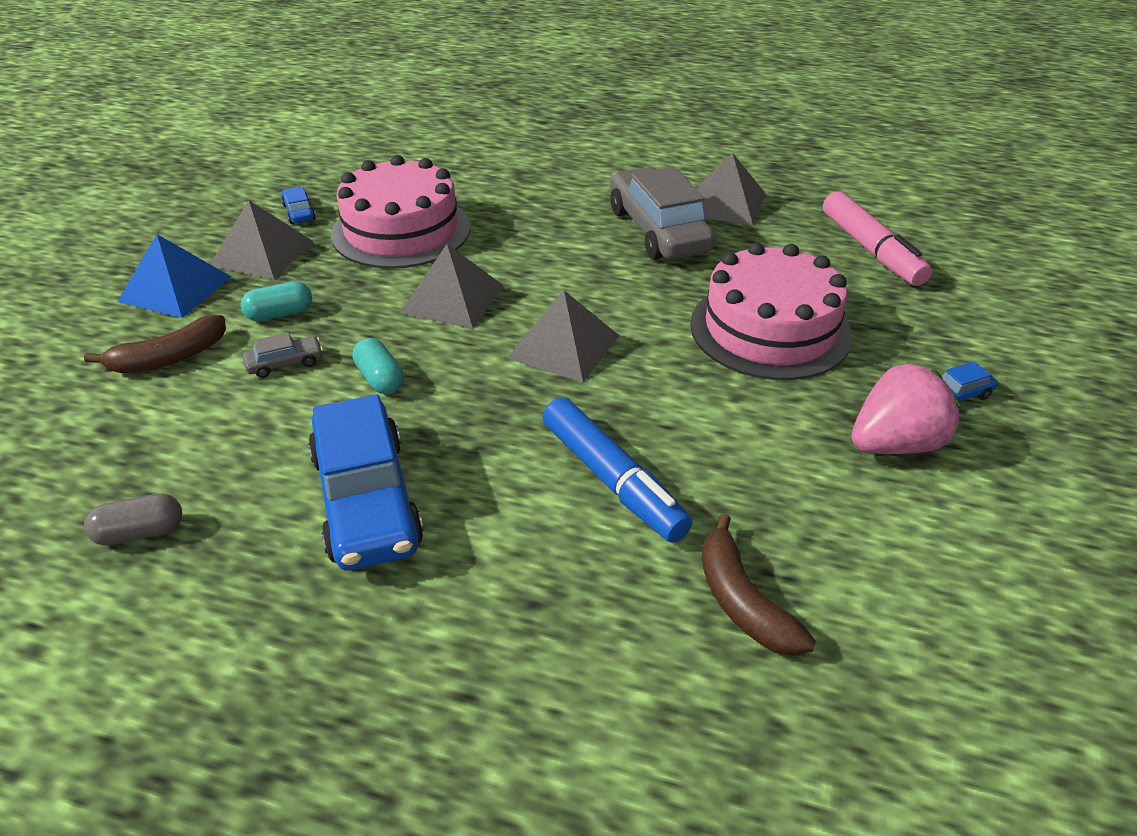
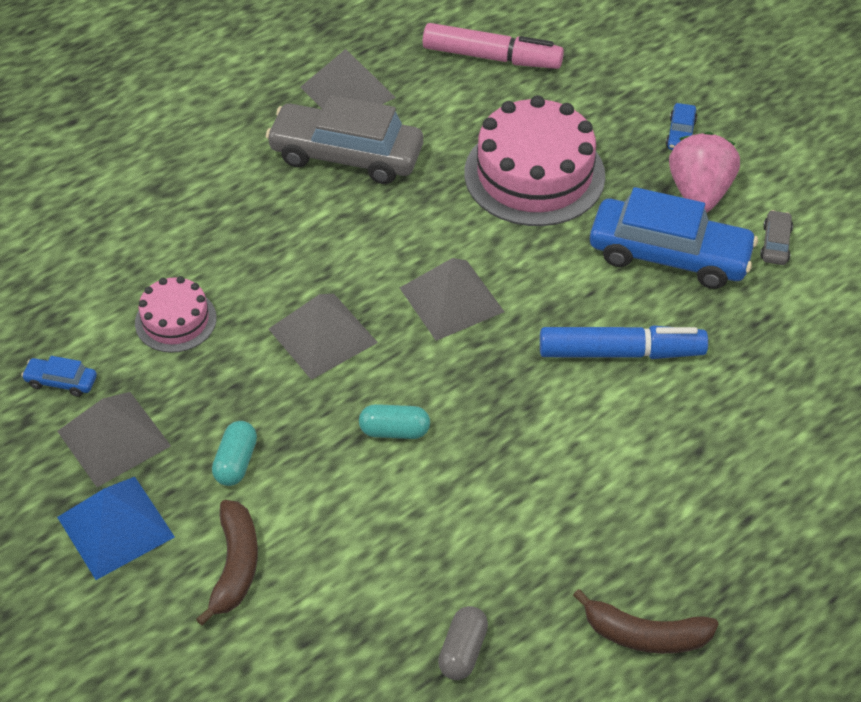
camera: 55 degrees left, 10 degrees up
grey car [243,332,323,378] -> grey car moved to [760,210,793,265]
blue car [308,394,424,571] -> blue car moved to [590,187,758,289]
pink cake [331,155,470,269] -> pink cake [135,276,217,353], size x0.53
brown banana [702,513,816,656] -> brown banana moved to [573,589,718,654]

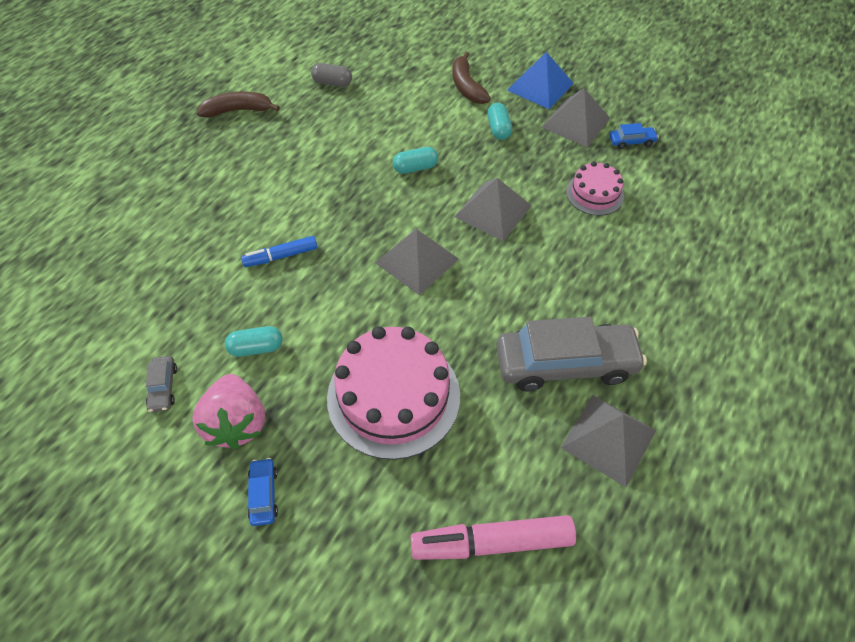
camera: 160 degrees right, 5 degrees up
grey capsule [438,606,488,680] -> grey capsule turned 75 degrees counterclockwise [311,63,352,87]
blue marker [540,325,708,359] -> blue marker [241,236,318,267], size x0.61
blue car [590,187,758,289] -> turquoise capsule [225,326,283,357]

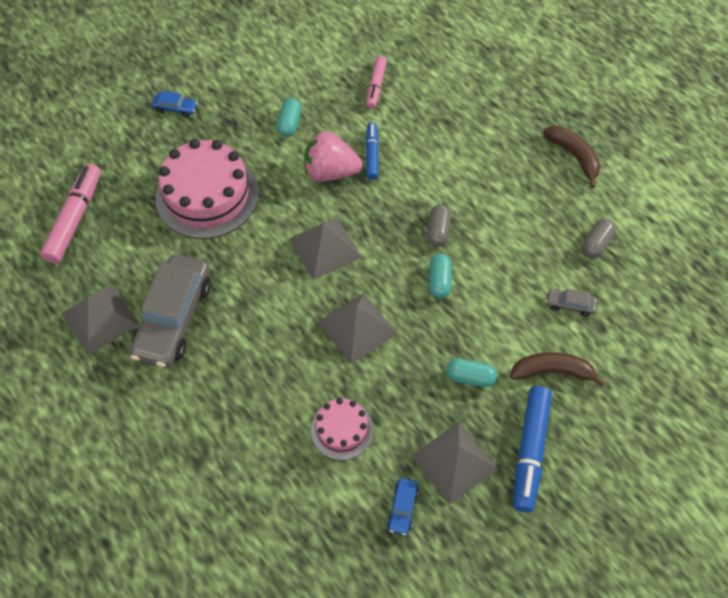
camera: 110 degrees right, 5 degrees up
grey car [146,356,177,412] -> grey car moved to [546,289,597,317]
pink strawberry [192,374,265,449] -> pink strawberry moved to [304,131,362,181]
brown banana [197,92,280,118] -> brown banana turned 45 degrees counterclockwise [543,126,600,188]
blue pyramid [507,52,574,109] -> blue marker [513,386,552,512]
none -> pink marker [366,56,387,109]
none -> grey capsule [427,204,451,247]

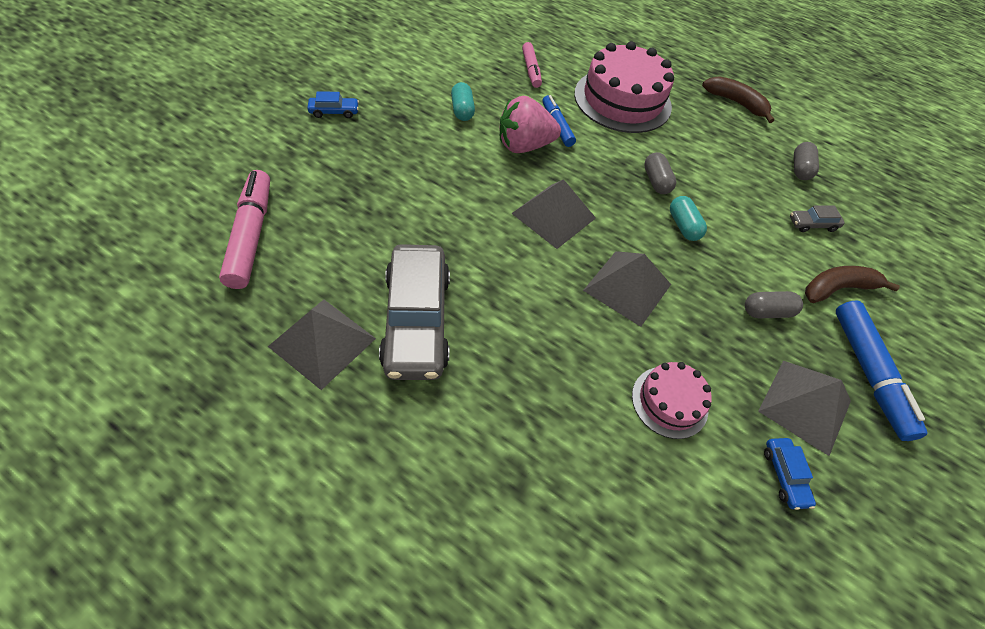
camera: 25 degrees left, 5 degrees down
pink cake [155,139,259,239] -> pink cake moved to [574,41,674,133]
turquoise capsule [447,359,497,387] -> grey capsule [745,291,803,318]

